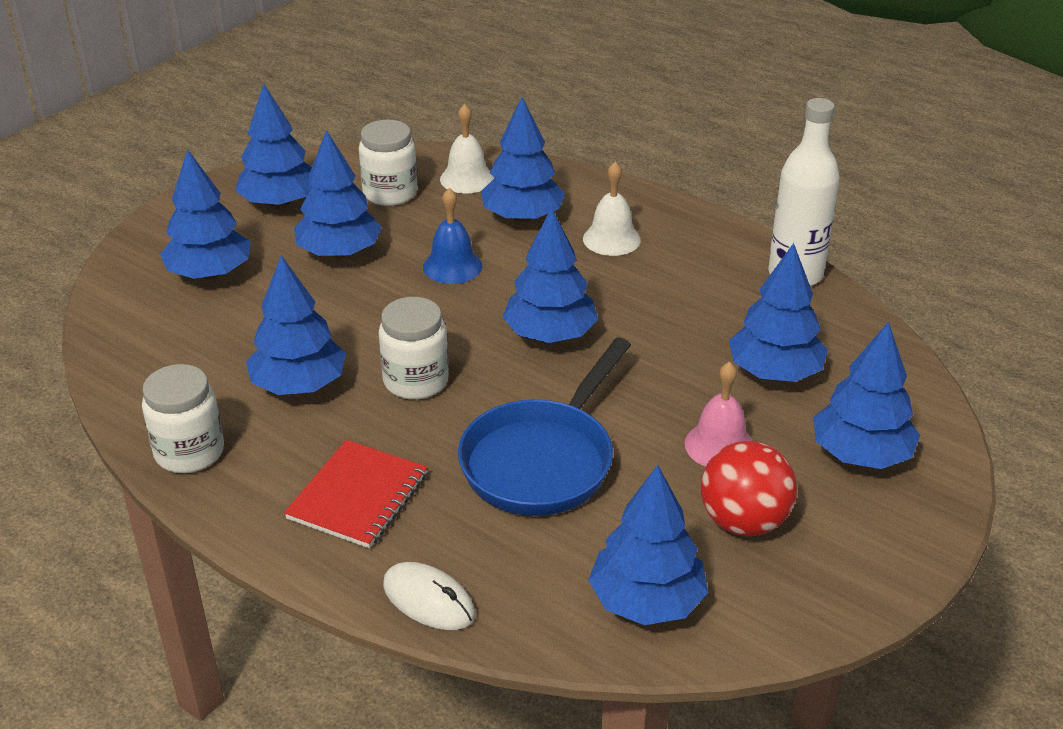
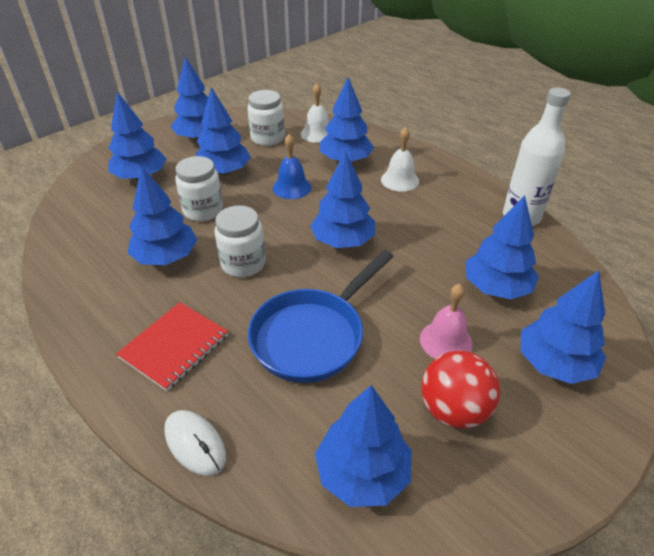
camera: 10 degrees right, 5 degrees up
white jar [142,364,224,473] -> white jar moved to [175,156,223,221]

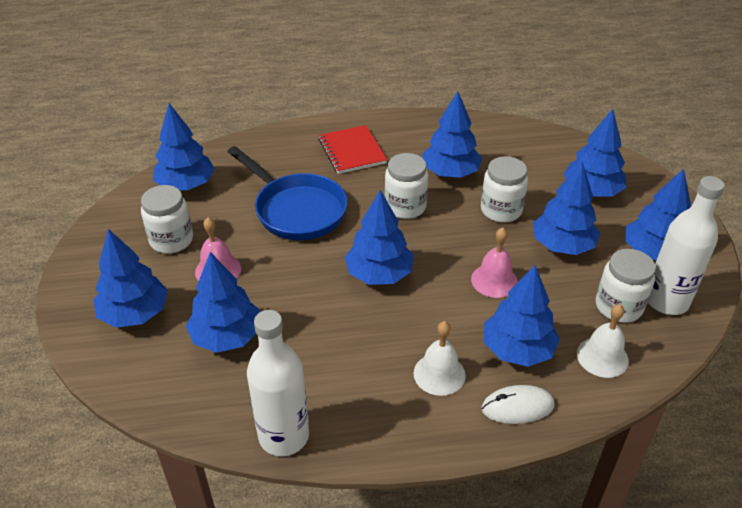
camera: 125 degrees right, 0 degrees up
white mouse [164,410,226,476] -> white mouse moved to [482,385,555,424]
blue pan [248,250,394,383] -> blue pan turned 150 degrees clockwise [227,146,348,240]
blue bell [273,134,311,199] -> pink bell [471,228,518,298]
red ball [421,350,500,429] -> white jar [141,185,193,254]
none -> white bottle [648,176,725,315]

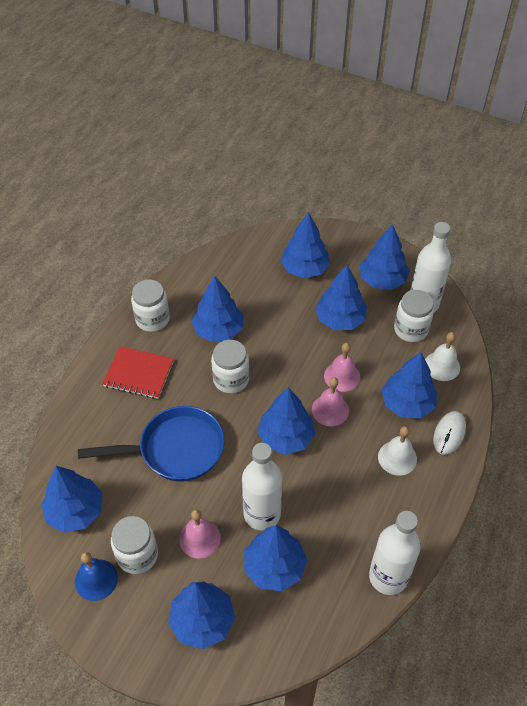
camera: 55 degrees left, 10 degrees up
white jar [481,156,528,223] -> white jar moved to [131,280,170,332]
none -> blue bell [75,552,118,601]
none -> white bottle [242,443,282,530]
none -> pink bell [312,377,349,426]

